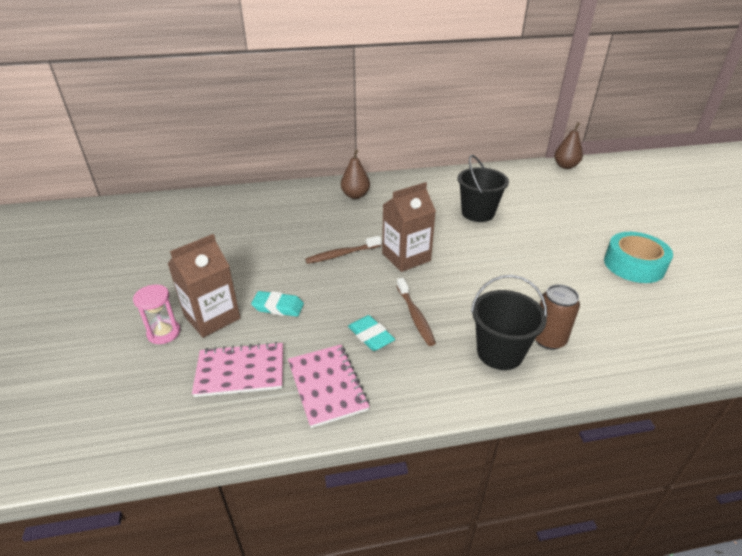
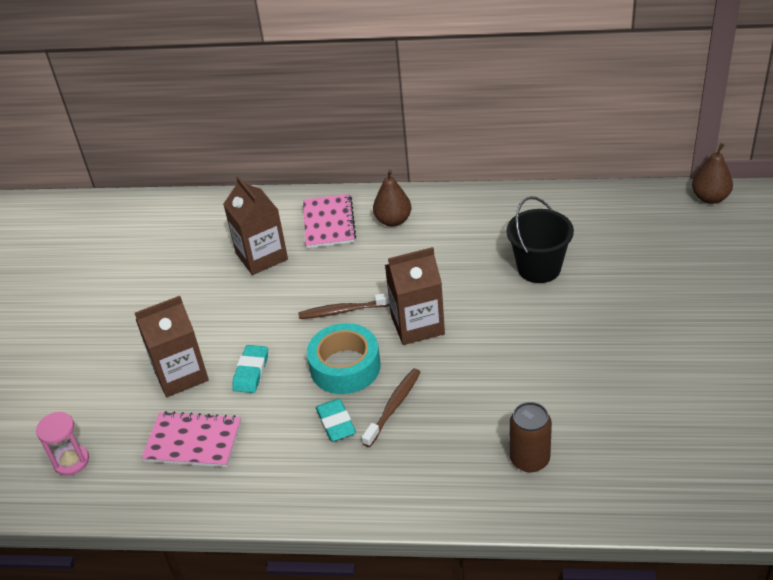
camera: 20 degrees right, 5 degrees up
pink hourglass [133,284,180,344] -> pink hourglass moved to [36,412,89,476]
turquoise eraser [251,291,304,317] -> turquoise eraser turned 75 degrees clockwise [232,345,268,393]
pink notebook [288,345,370,428] -> pink notebook moved to [303,194,356,248]
brown toothbrush [397,278,436,346] -> brown toothbrush turned 150 degrees counterclockwise [362,368,420,447]
black bucket [471,275,547,370] -> none
turquoise tape [604,232,673,283] -> turquoise tape moved to [307,323,381,394]
none -> brown carton [223,176,288,275]

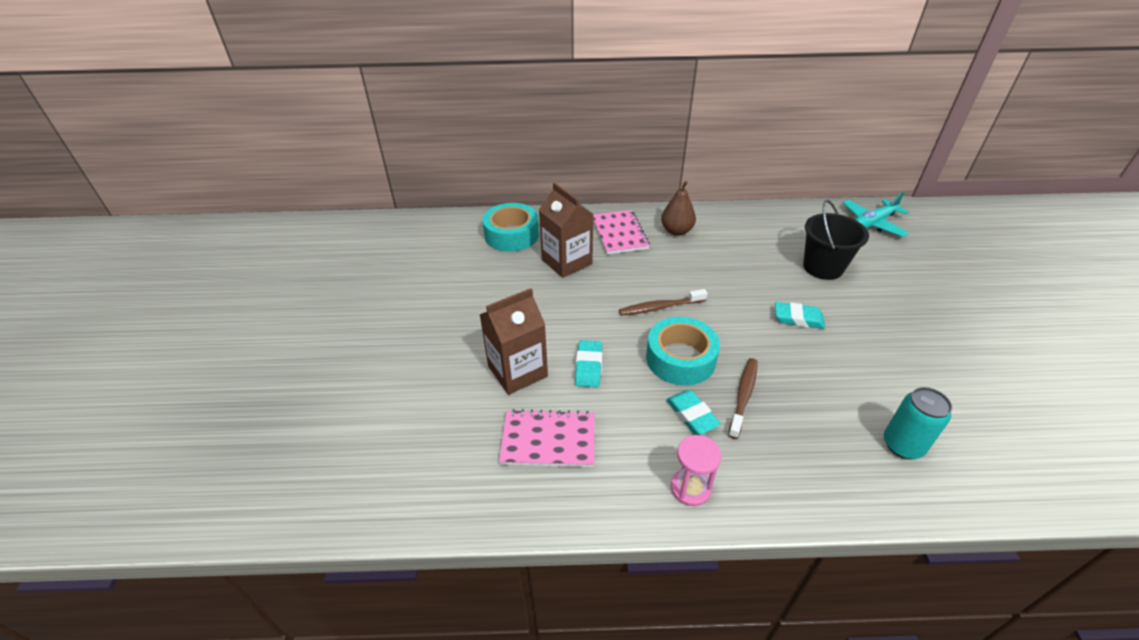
camera: 10 degrees left, 0 degrees up
pink hourglass [36,412,89,476] -> pink hourglass moved to [671,435,721,506]
brown carton [385,247,445,345] -> none
brown can [510,402,552,472] -> turquoise can [884,387,952,459]
brown pear [692,143,733,204] -> none
none -> turquoise tape [482,203,539,252]
none -> turquoise eraser [775,302,825,329]
none -> turquoise plane [843,192,909,237]

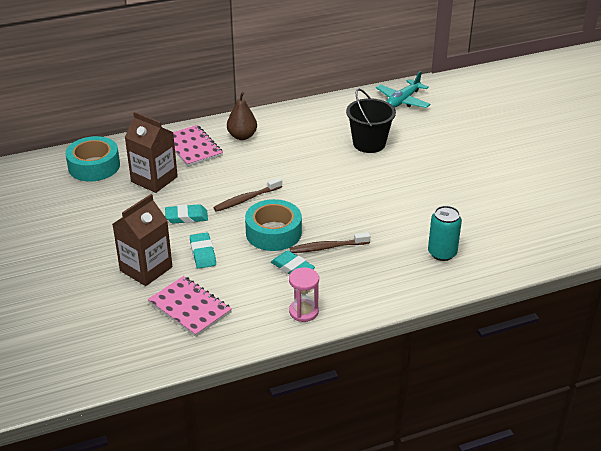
camera: 20 degrees left, 5 degrees down
pink notebook [499,409,595,467] -> pink notebook turned 60 degrees clockwise [148,276,232,337]
brown toothbrush [728,358,758,439] -> brown toothbrush turned 105 degrees counterclockwise [289,232,370,253]
turquoise eraser [775,302,825,329] -> turquoise eraser moved to [165,204,208,224]

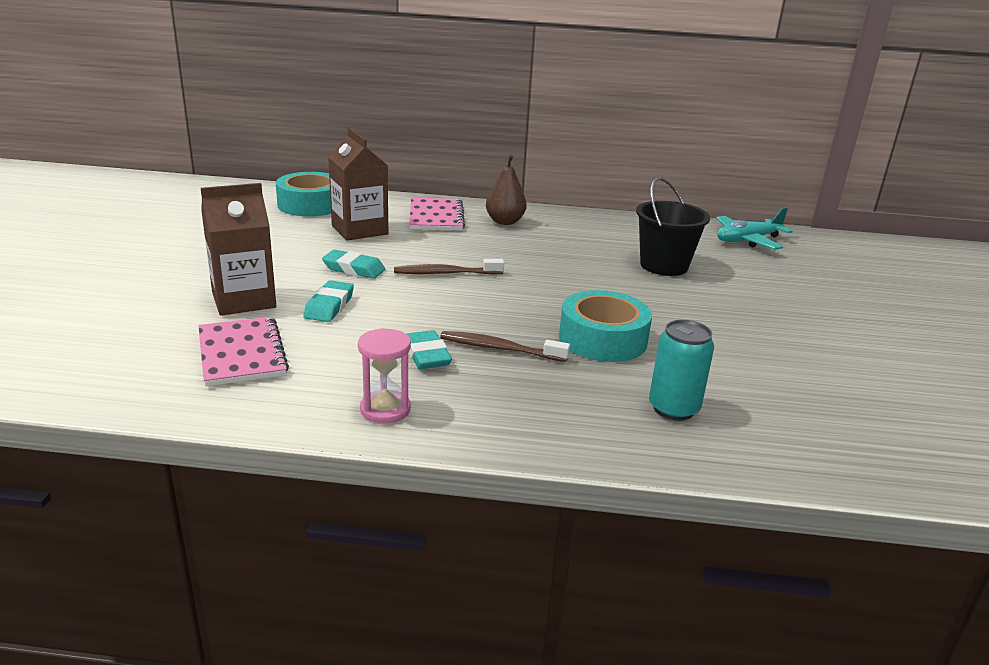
camera: 25 degrees right, 10 degrees down
turquoise tape [245,199,302,251] -> turquoise tape moved to [559,290,652,362]

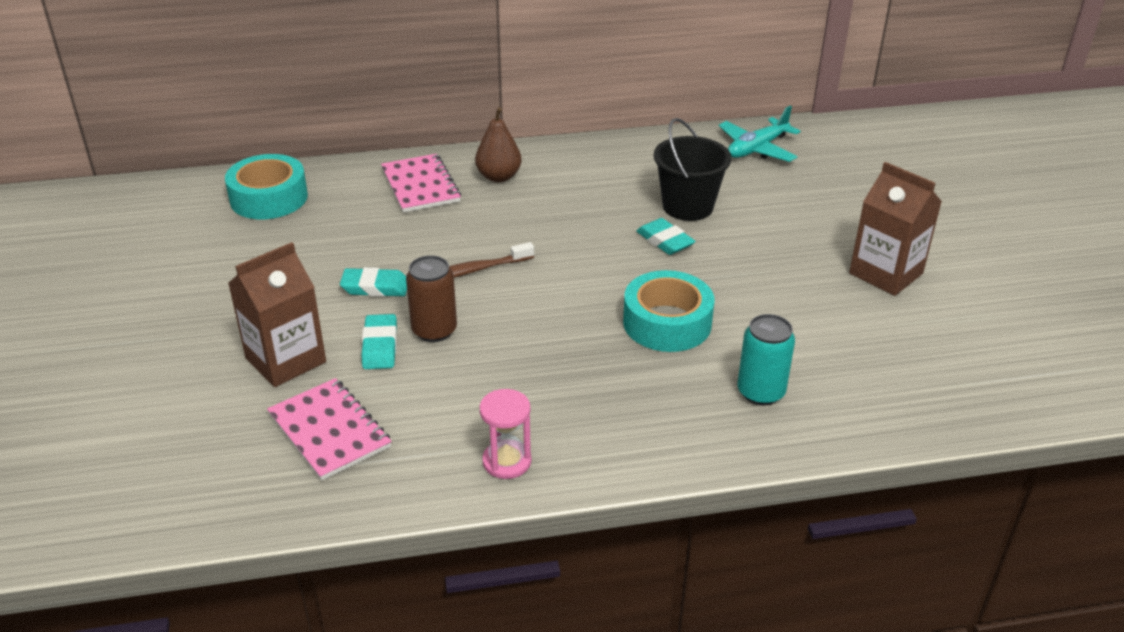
camera: 15 degrees left, 10 degrees up
brown carton [328,128,388,240] -> brown carton moved to [849,162,942,296]
turquoise eraser [407,330,452,369] -> turquoise eraser moved to [636,218,696,255]
brown toothbrush [440,331,570,362] -> none
none -> brown can [406,255,457,342]

